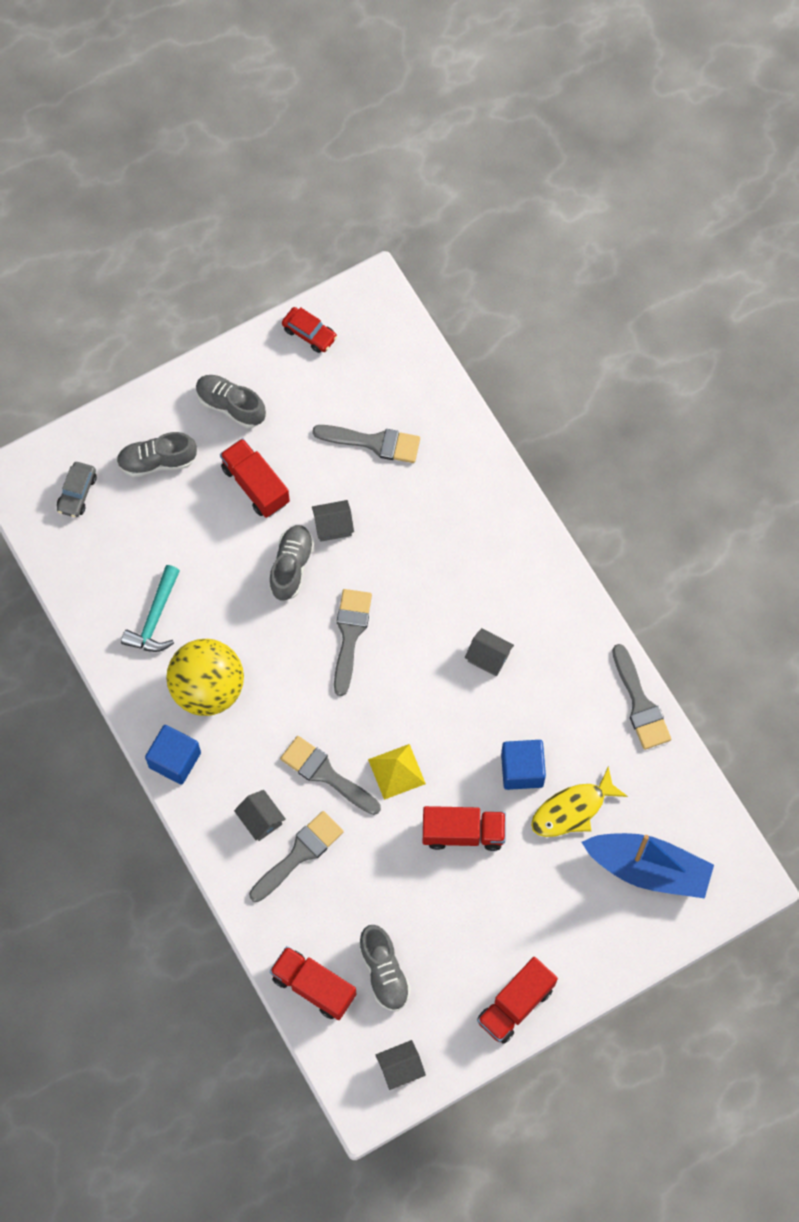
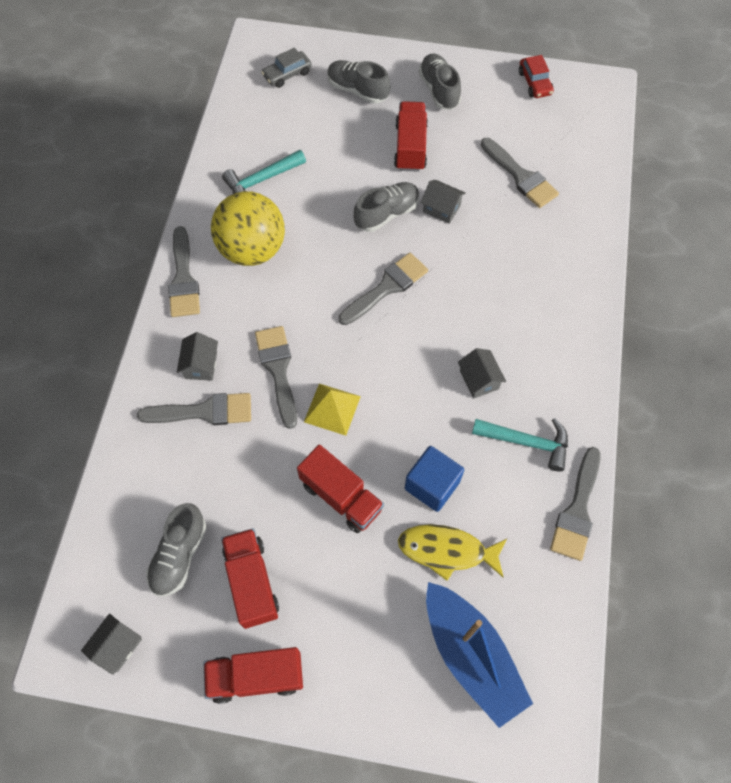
camera: 40 degrees right, 5 degrees down
blue cube [145,725,201,784] -> grey brush [168,226,200,317]
red truck [270,946,356,1020] -> red truck moved to [221,528,279,629]
grey house [375,1040,426,1090] -> grey house turned 75 degrees counterclockwise [81,614,142,675]
none -> turquoise hammer [472,418,568,471]

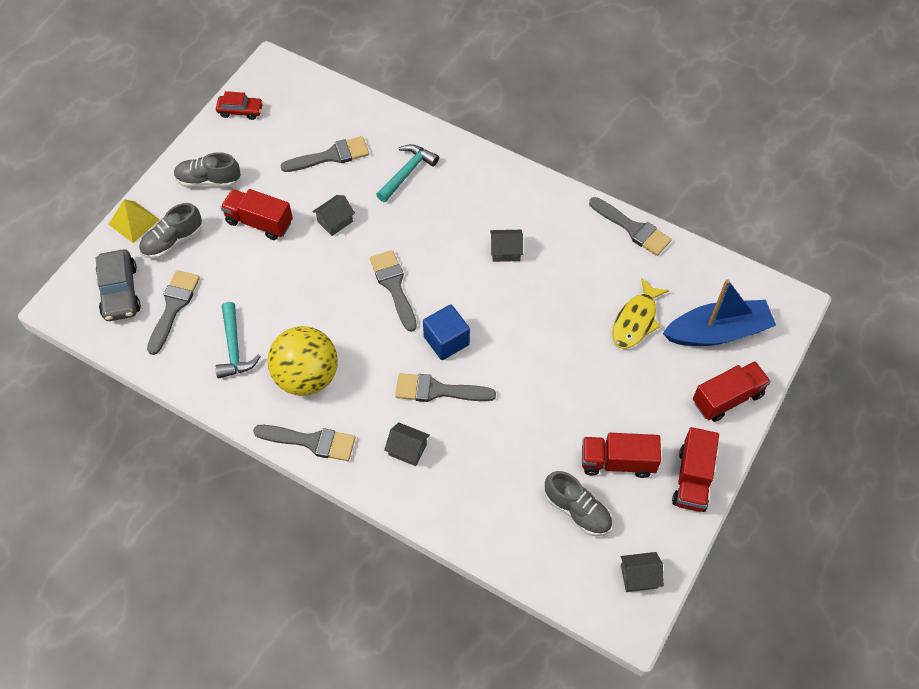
camera: 70 degrees left, 5 degrees down
grey house [81,614,142,675] -> grey house turned 60 degrees counterclockwise [620,552,664,592]
grey brush [137,393,251,425] -> grey brush moved to [147,270,200,355]
grey car [261,47,312,88] -> grey car [96,249,141,321], size x1.56
red truck [297,444,384,533] -> red truck moved to [693,361,771,422]
yellow pyramid [304,384,361,436] -> yellow pyramid moved to [108,199,160,243]
grey shoe [354,182,420,232] -> none
blue cube [405,446,464,512] -> blue cube moved to [423,304,470,360]
turquoise hammer [472,418,568,471] -> turquoise hammer moved to [376,144,439,202]

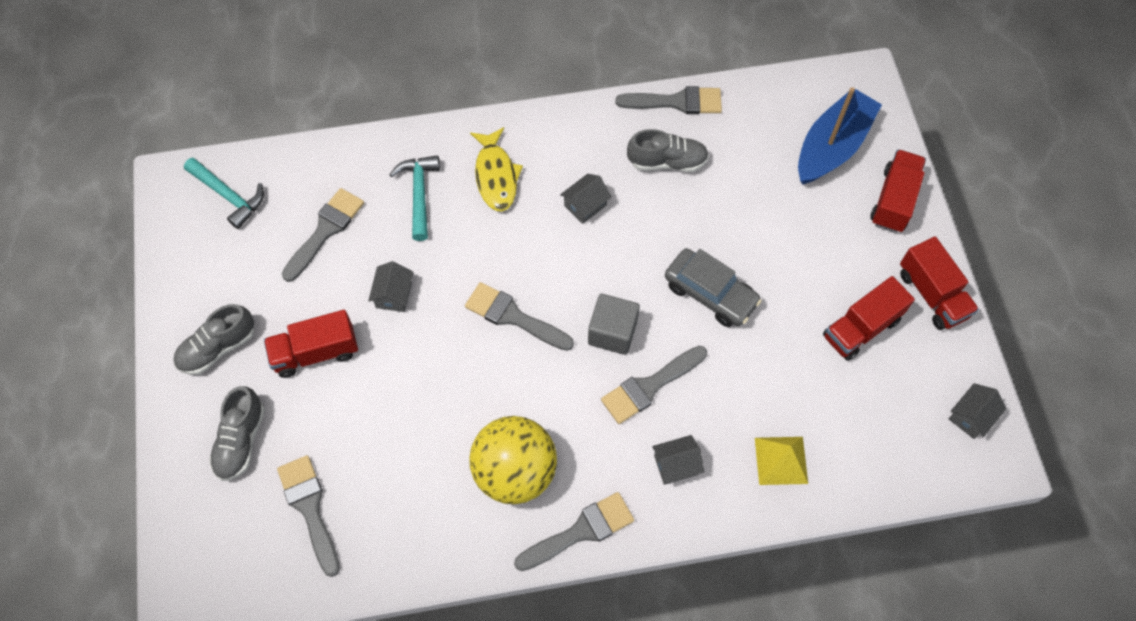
camera: 40 degrees left, 5 degrees up
grey car [96,249,141,321] -> grey car moved to [665,248,762,327]
yellow pyramid [108,199,160,243] -> yellow pyramid moved to [755,437,808,485]
turquoise hammer [215,302,261,379] -> turquoise hammer moved to [184,158,264,229]
red car [216,91,263,120] -> none
blue cube [423,304,470,360] -> grey cube [588,294,640,355]
grey shoe [545,471,612,536] -> grey shoe moved to [627,129,709,172]
yellow fish [613,277,669,349] -> yellow fish moved to [470,127,523,211]

